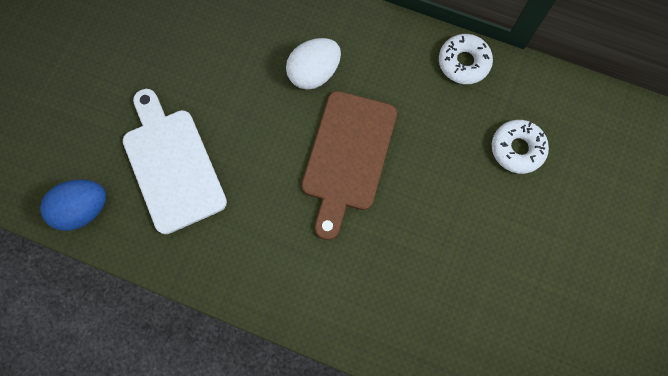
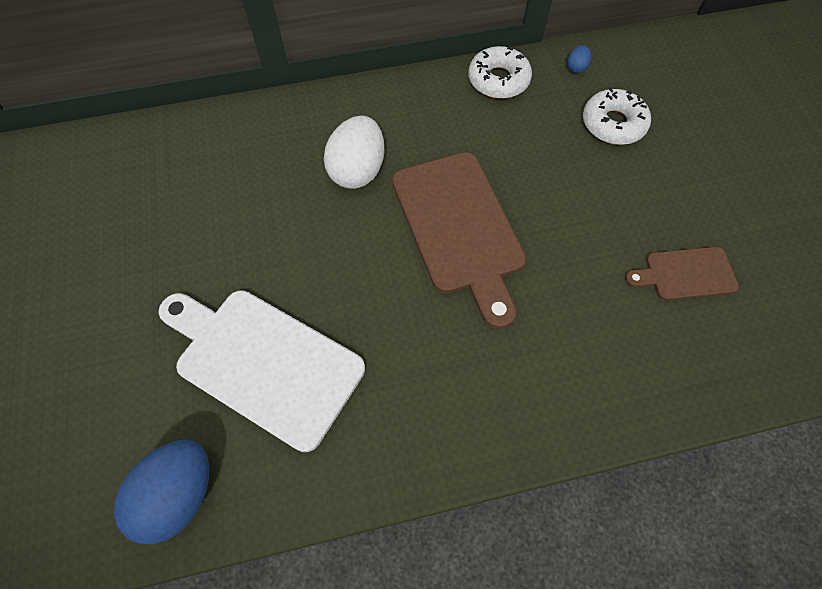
camera: 35 degrees left, 10 degrees down
none -> blue egg [567,45,591,73]
none -> brown cutting board [625,247,739,300]

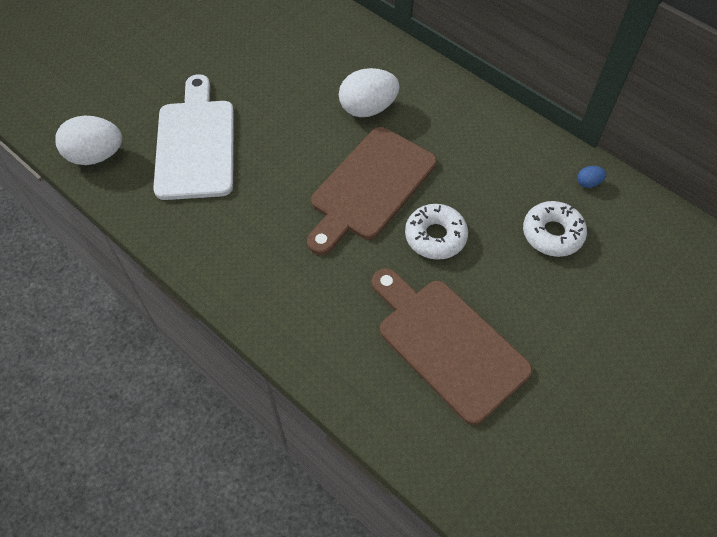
camera: 55 degrees right, 5 degrees down
blue egg [114,440,209,544] -> white egg [55,116,122,165]
white donut [468,46,532,99] -> white donut moved to [405,204,468,260]
brown cutting board [625,247,739,300] -> brown cutting board [372,268,532,425], size x1.91

